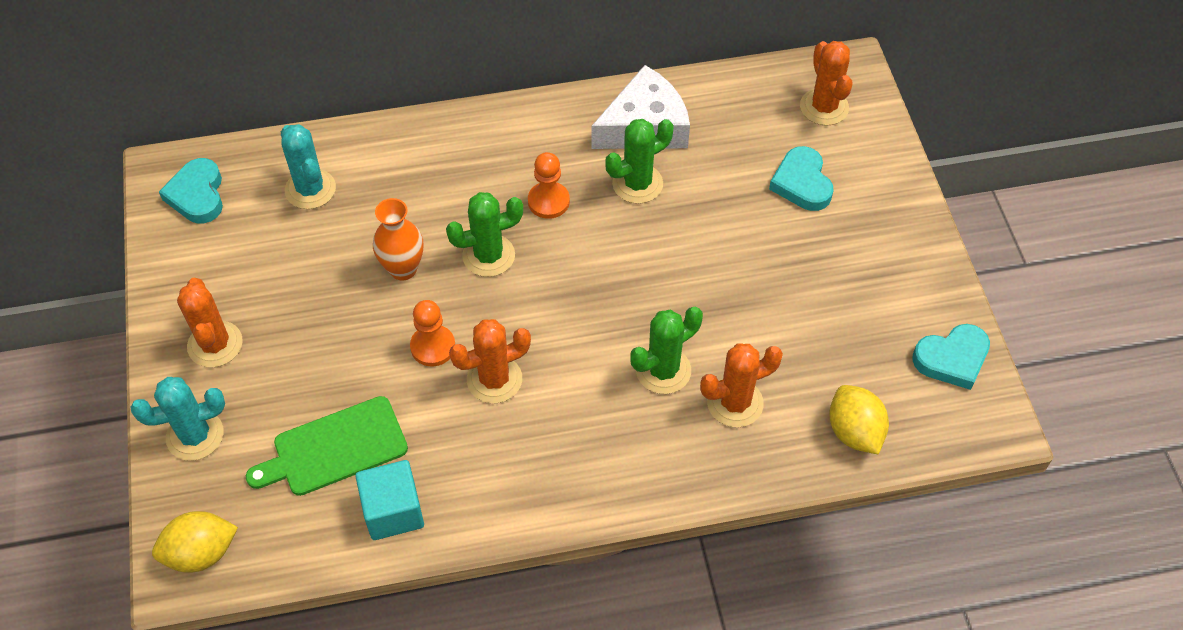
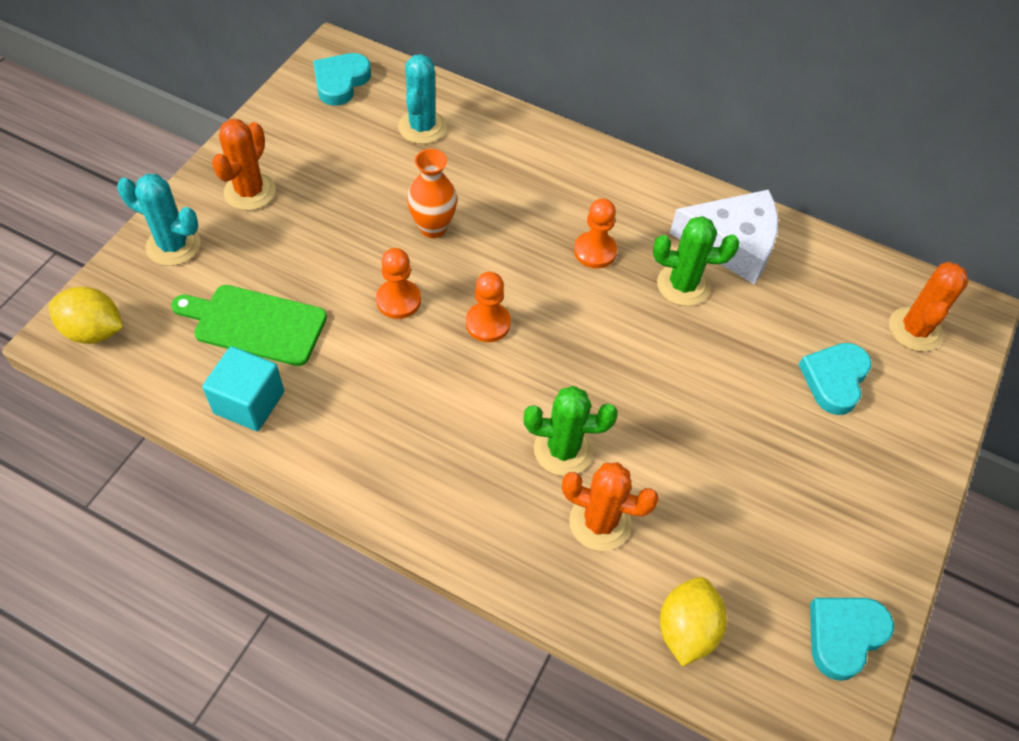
camera: 35 degrees right, 0 degrees up
green cactus [446,192,523,277] -> none
orange cactus [449,319,531,403] -> none
turquoise heart [912,324,990,390] -> turquoise heart turned 120 degrees clockwise [810,598,894,681]
none -> orange pawn [466,272,511,342]

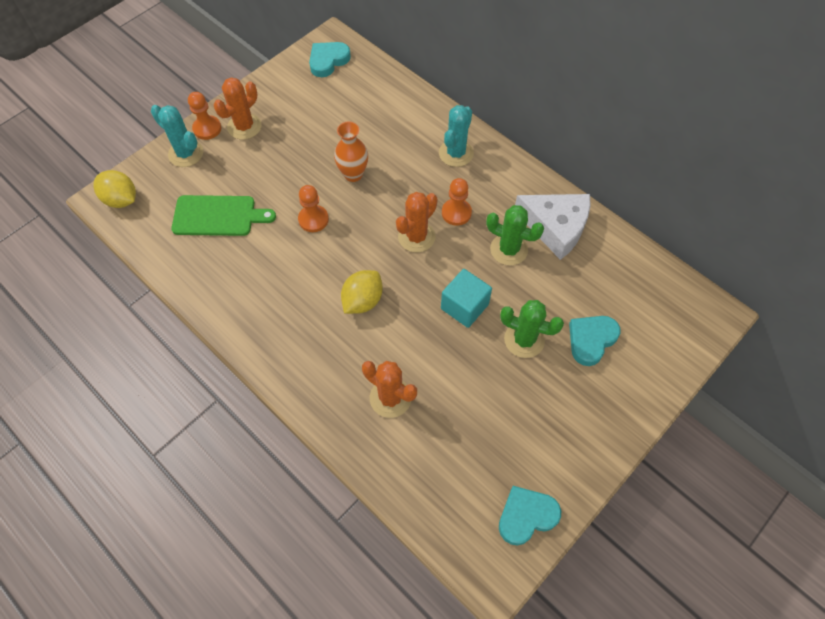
camera: 20 degrees right, 5 degrees up
green cutting board [171,285,327,366] -> green cutting board turned 150 degrees clockwise [171,195,276,236]
turquoise cube [202,346,284,431] -> turquoise cube moved to [441,269,492,328]
turquoise cactus [398,54,447,144] -> turquoise cactus moved to [439,105,474,167]
orange pawn [466,272,511,342] -> orange pawn moved to [188,92,221,140]
green cactus [523,386,618,476] -> green cactus moved to [500,300,564,358]
yellow lemon [660,577,727,667] -> yellow lemon moved to [341,270,383,314]
orange cactus [889,262,968,352] -> orange cactus moved to [396,192,438,252]

